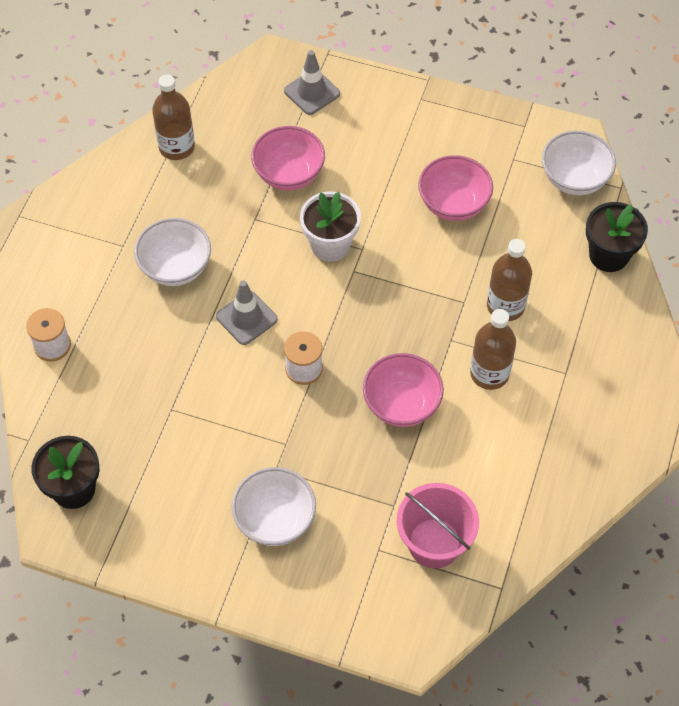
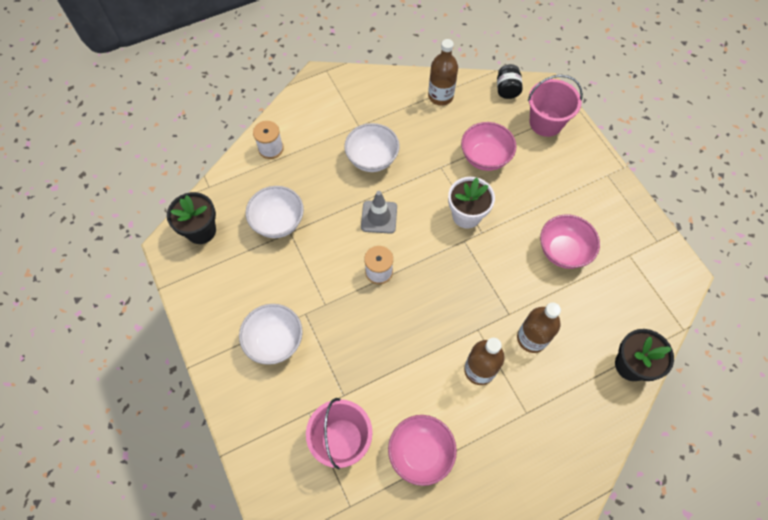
camera: 45 degrees right, 5 degrees up
grey traffic cone [284,50,340,115] -> pink bucket [528,75,583,137]
pink bowl [363,353,444,427] -> pink bowl moved to [388,415,457,486]
white bowl [542,130,616,195] -> white bowl moved to [246,186,304,238]
none -> black jar [497,64,522,99]

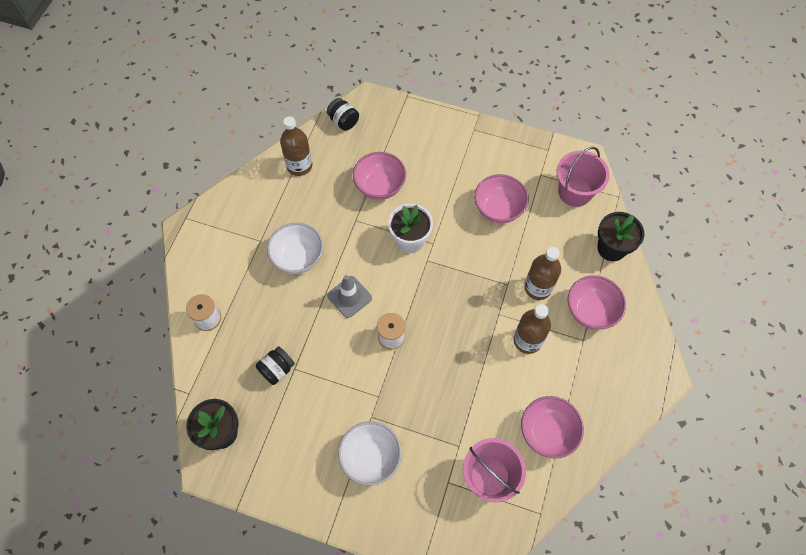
camera: 45 degrees left, 0 degrees up
white bowl [246,186,304,238] -> black jar [256,346,295,385]
pink bucket [528,75,583,137] -> pink bucket moved to [557,147,610,207]
none -> pink bowl [568,275,626,329]

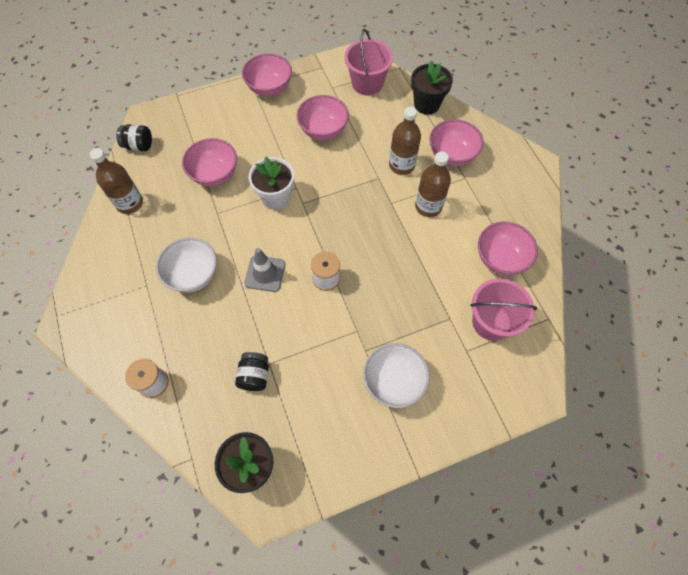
camera: 40 degrees left, 0 degrees up
none -> pink bowl [242,53,292,96]

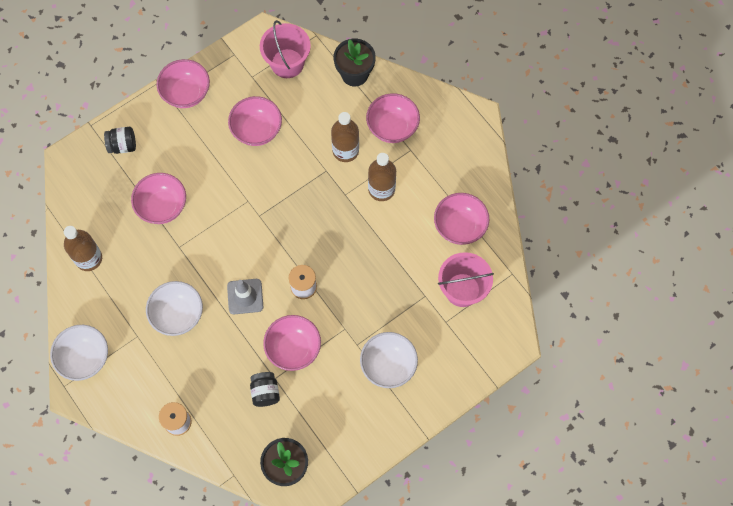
camera: 15 degrees left, 5 degrees up
black jar [116,124,152,151] -> black jar moved to [104,127,136,154]
white flower pot [249,157,294,210] -> none
none -> white bowl [50,325,108,381]
none -> pink bowl [263,315,321,371]

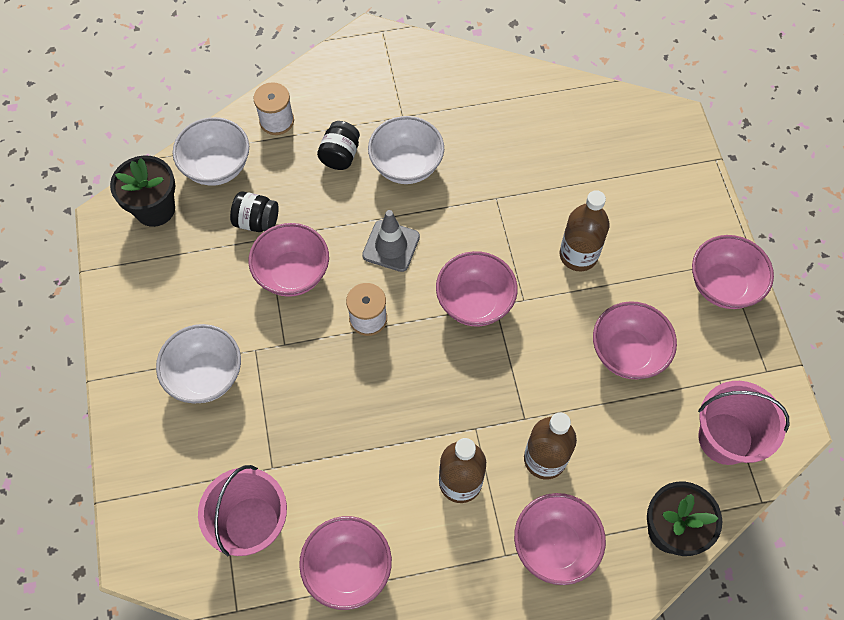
camera: 115 degrees right, 5 degrees down
white bowl [50,325,108,381] -> white bowl moved to [173,117,249,186]
brown bottle [64,226,102,271] -> brown bottle moved to [560,190,609,271]
black jar [104,127,136,154] -> black jar moved to [317,121,360,170]
pink bowl [131,173,186,224] -> pink bowl moved to [436,251,518,326]

